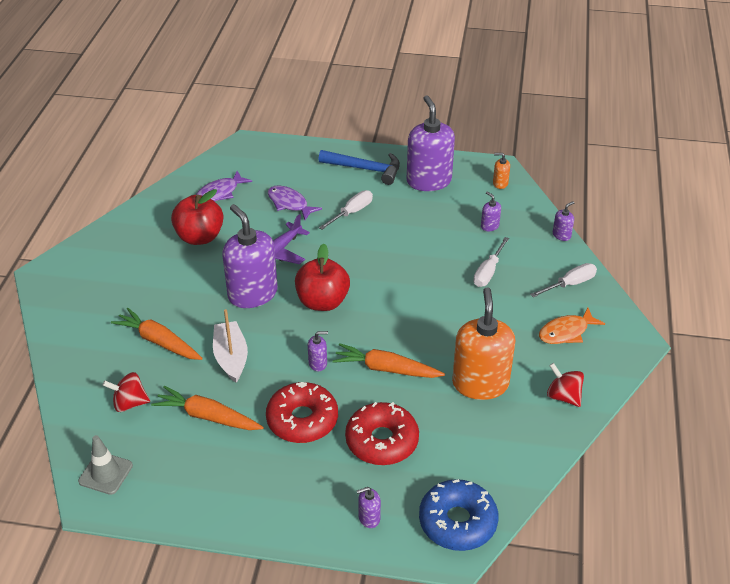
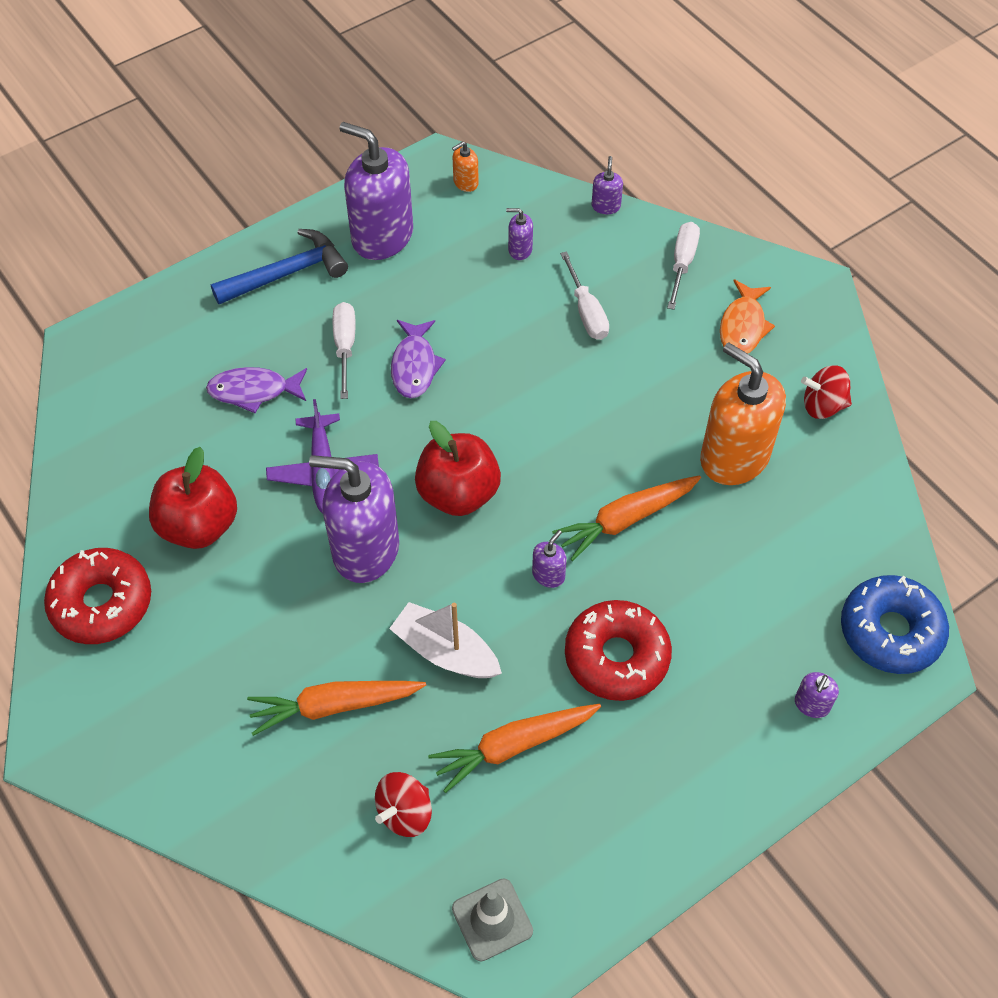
camera: 45 degrees left, 15 degrees up
purple fish [196,171,252,201] -> purple fish moved to [391,320,446,398]
red donut [345,402,419,465] -> red donut moved to [44,548,151,644]

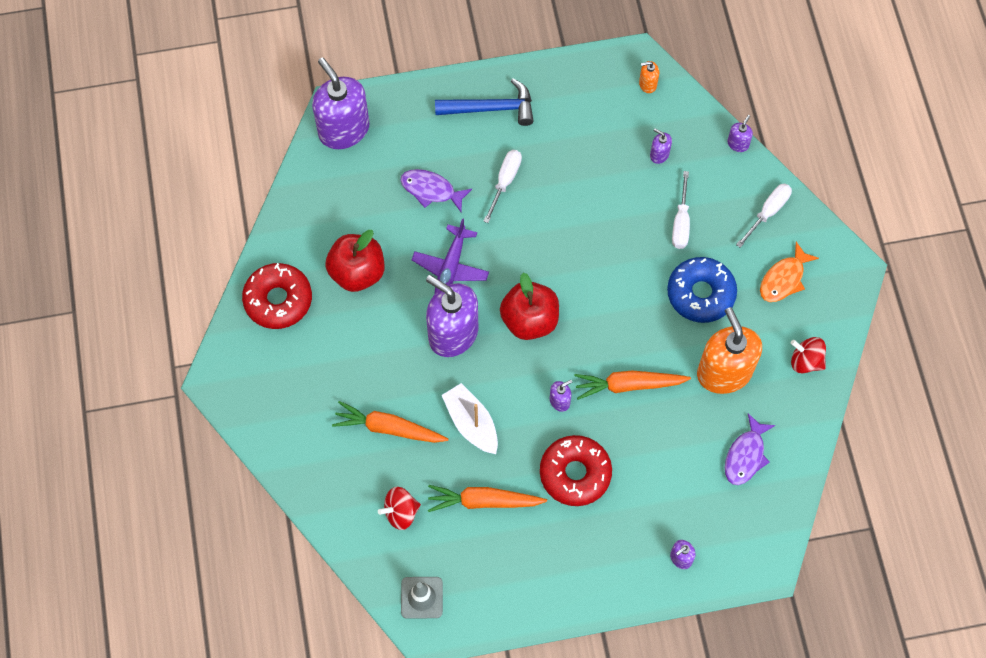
camera: 25 degrees right, 10 degrees up
purple soap dispenser [339,122,413,260] -> purple soap dispenser moved to [312,57,370,149]
purple fish [391,320,446,398] -> purple fish moved to [725,413,776,485]
blue donut [841,575,949,674] -> blue donut moved to [667,257,737,323]

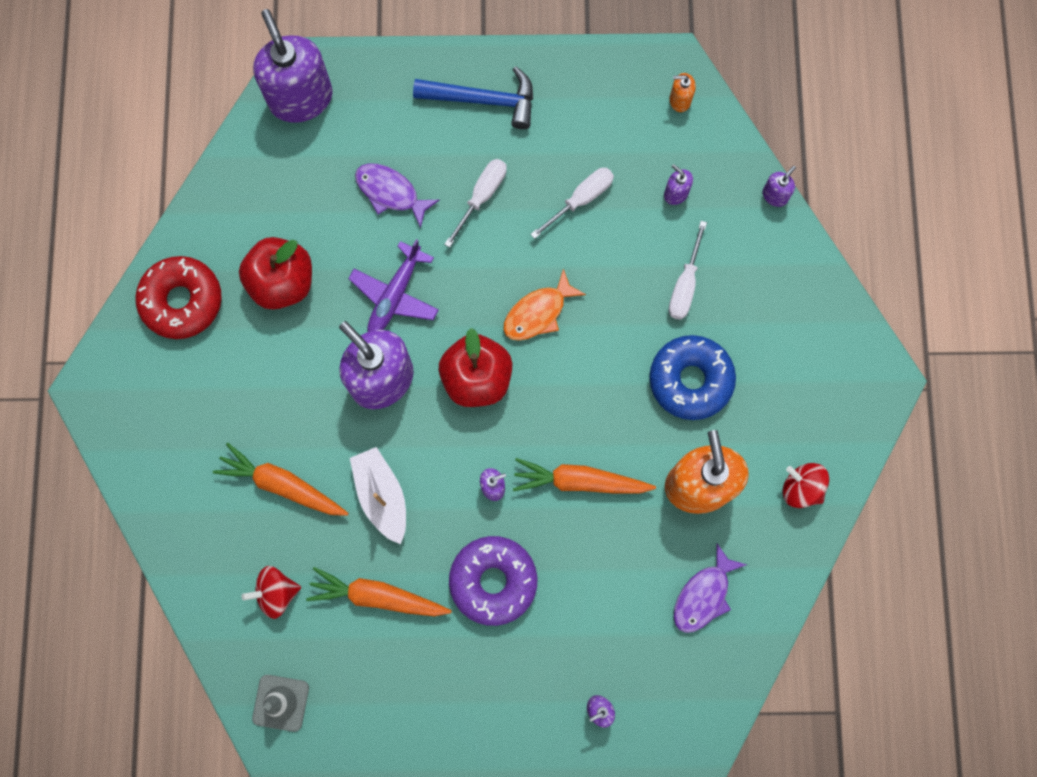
camera: 10 degrees right, 10 degrees up
red donut [540,435,612,506] -> purple donut [449,536,537,626]
white screwdriver [736,184,792,248] -> white screwdriver moved to [530,168,614,239]
orange fish [760,241,819,302] -> orange fish moved to [503,269,586,341]

